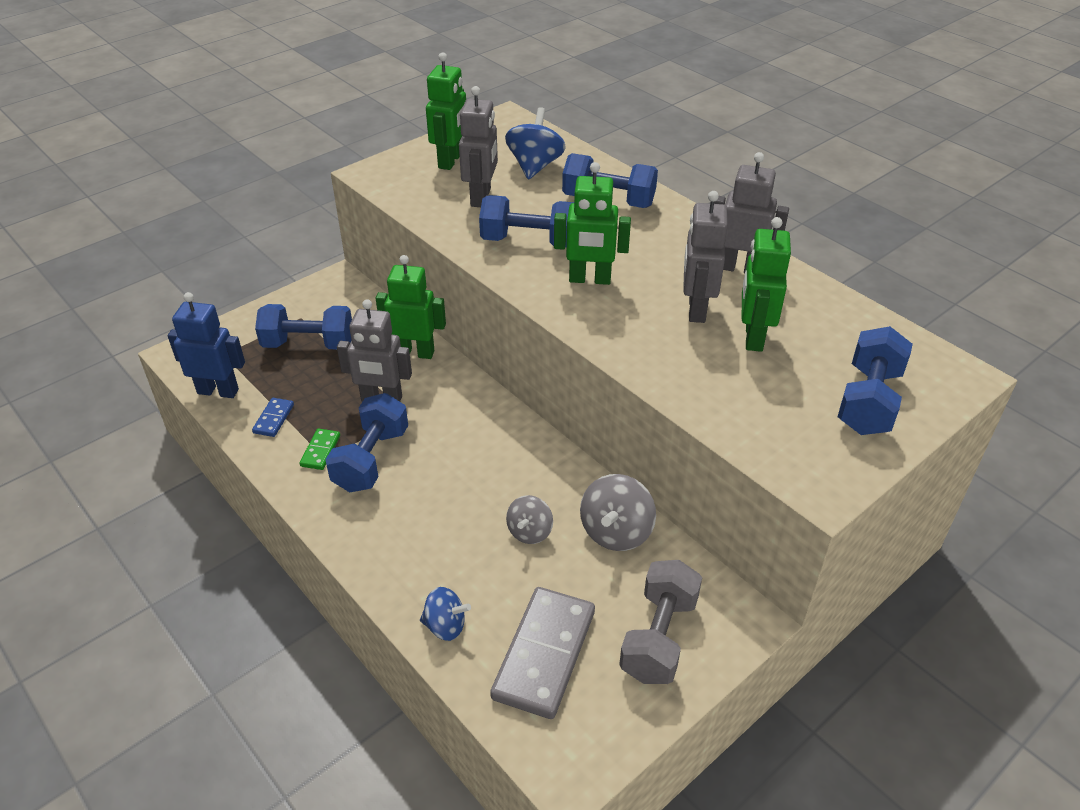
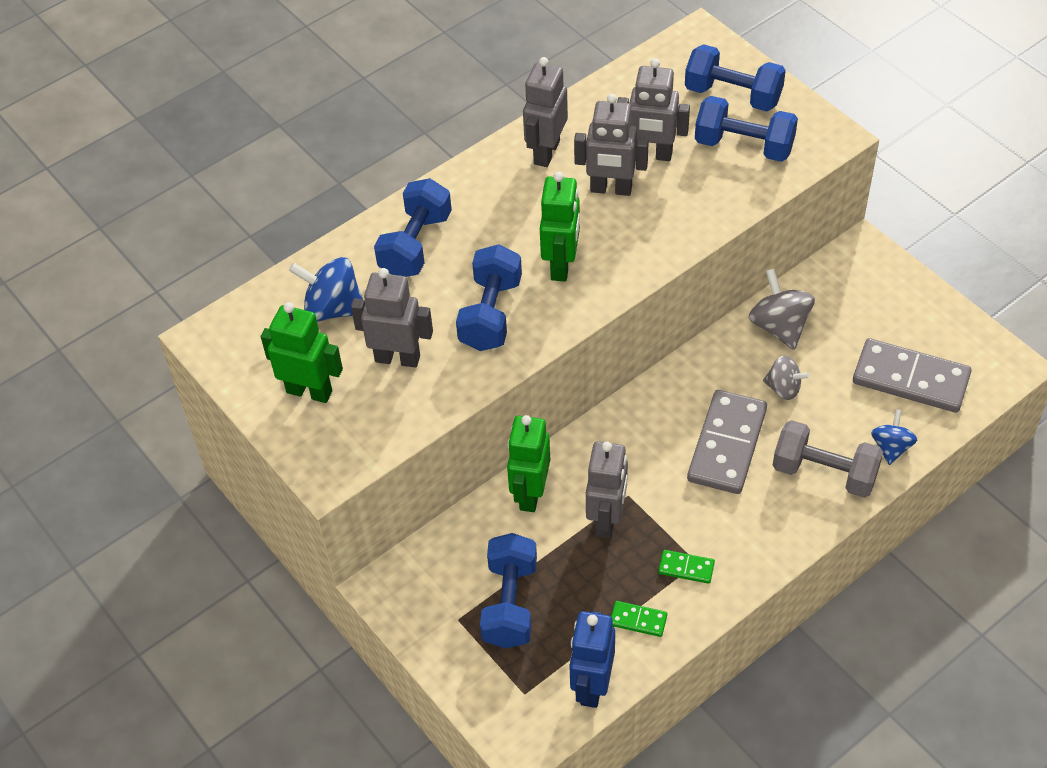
camera: 85 degrees left, 10 degrees up
blue domino [252,398,294,437] -> green domino [611,601,667,637]
blue dumbbell [325,393,408,492] -> blue dumbbell moved to [695,96,798,162]
grey spinning top [580,474,656,551] -> grey spinning top turned 135 degrees counterclockwise [749,269,815,350]
grey dumbbell [619,560,702,684] -> grey dumbbell moved to [773,420,883,498]
green robot [742,217,791,352] -> grey robot [617,58,690,161]
none -> grey domino [687,390,767,494]

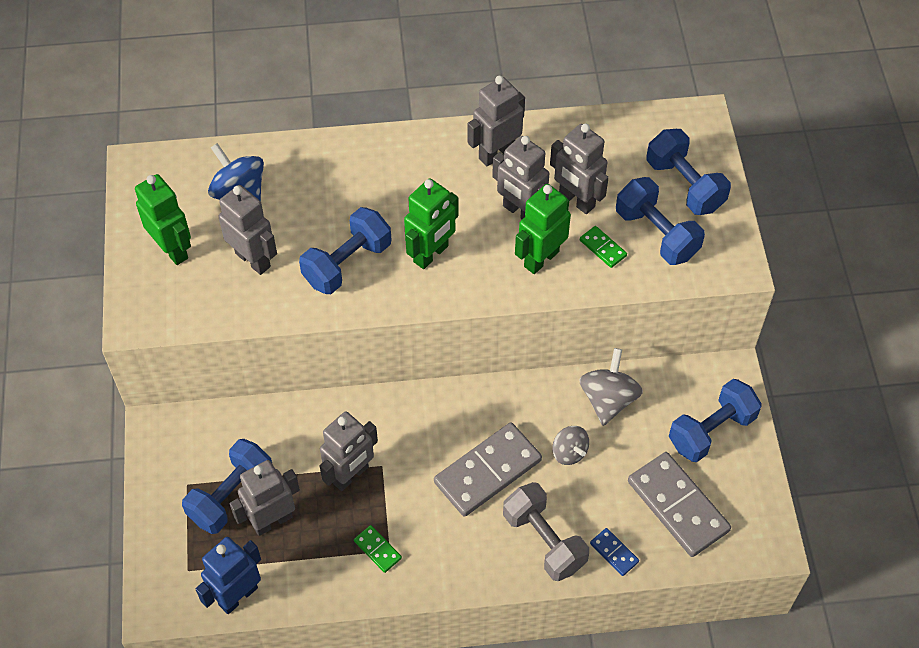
camera: 30 degrees right, 5 degrees up
blue dumbbell [374,178,452,277] -> blue dumbbell moved to [669,379,762,462]
green robot [507,415,550,512] -> green robot moved to [515,184,571,274]
green domino [611,601,667,637] -> green domino moved to [580,226,627,268]
blue spinning top [871,409,917,465] -> blue domino [590,528,639,576]
none -> grey robot [229,460,300,536]

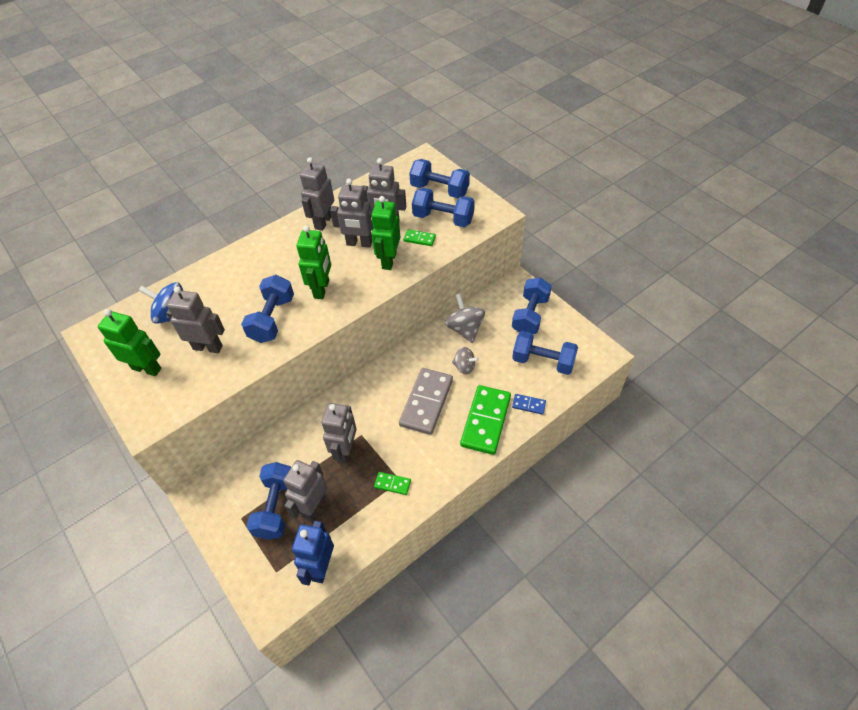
camera: 30 degrees left, 5 degrees down
grey dumbbell [503,482,589,581] -> green domino [460,385,511,455]
grey domino [628,452,731,557] -> blue dumbbell [512,331,578,375]

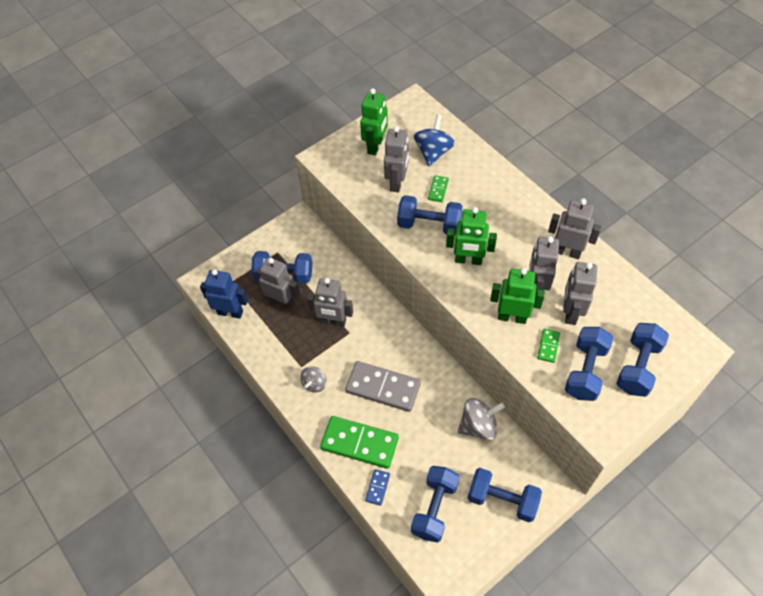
camera: 90 degrees right, 5 degrees up
green domino [374,472,411,495] -> green domino moved to [428,175,449,202]
grey spinning top [452,347,479,374] -> grey spinning top moved to [300,366,327,393]

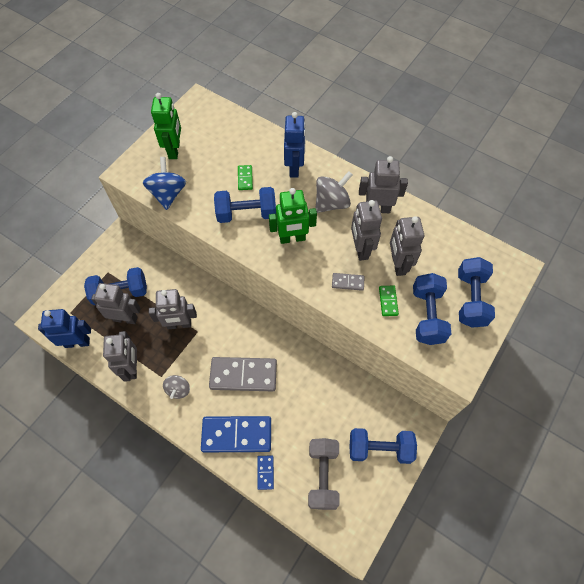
camera: 20 degrees left, 5 degrees up
green domino [320,416,399,469] -> blue domino [201,416,271,452]
grey robot [384,126,409,193] -> grey robot moved to [103,331,137,382]
blue dumbbell [411,466,460,543] -> grey dumbbell [308,438,339,510]
blue spinning top [414,114,455,166] -> blue spinning top moved to [143,157,186,210]
grey spinning top [458,398,505,440] -> grey spinning top moved to [316,171,353,213]
green robot [490,268,545,324] -> grey domino [332,273,365,291]
none -> blue robot [284,112,306,178]

